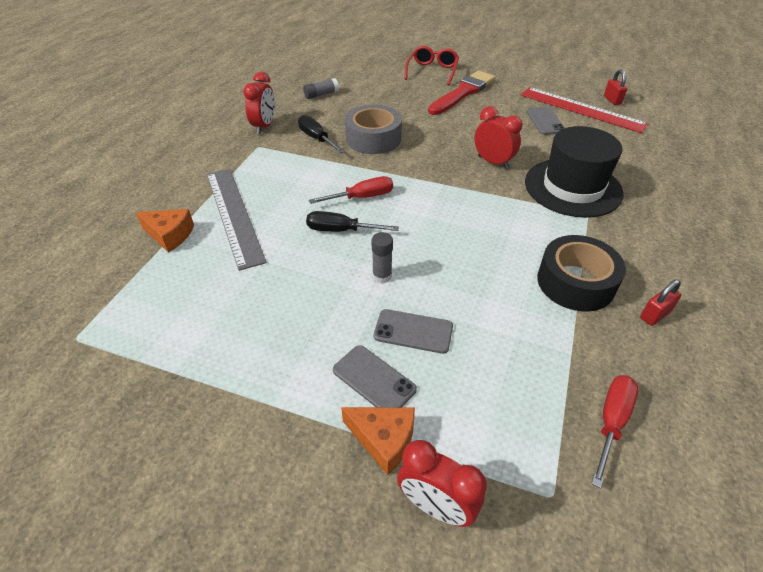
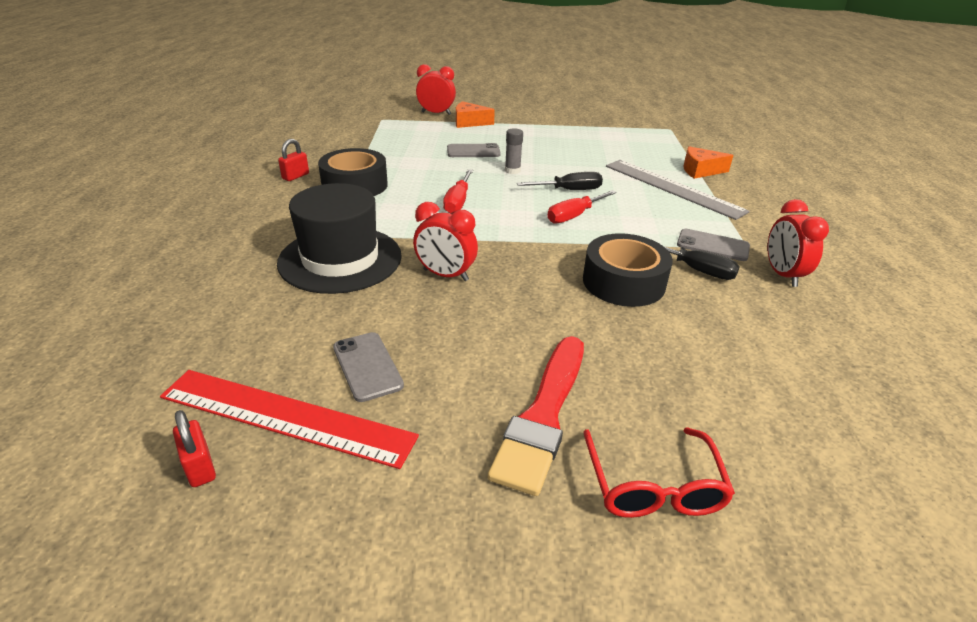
camera: 160 degrees right, 10 degrees down
grey glue stick [303,78,339,99] -> none
grey phone [333,345,417,407] -> grey phone moved to [677,229,750,261]
grey tape [345,105,402,154] -> black tape [583,233,673,307]
red screwdriver [591,375,639,488] -> red screwdriver moved to [443,169,473,214]

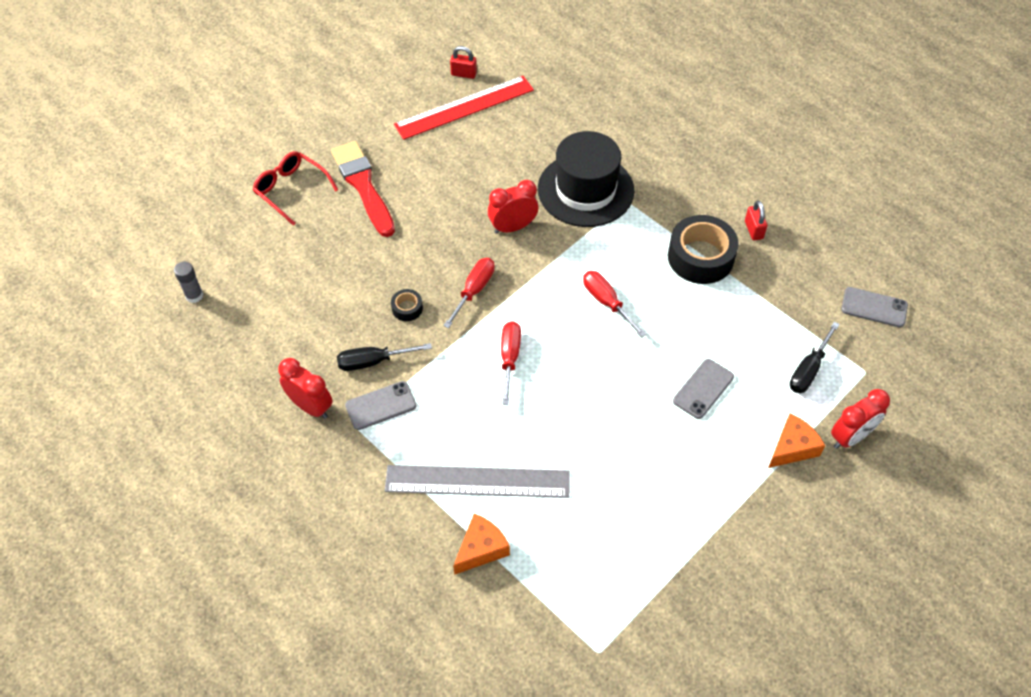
camera: 135 degrees right, 20 degrees up
grey phone [333,332,404,402] -> grey phone moved to [841,287,908,327]
grey glue stick [505,128,523,174] -> grey glue stick moved to [174,262,203,303]
black screwdriver [517,172,603,190] -> black screwdriver moved to [790,322,840,393]
black tape [583,233,673,307] -> black tape [391,289,423,321], size x0.45
none -> red screwdriver [443,258,495,328]

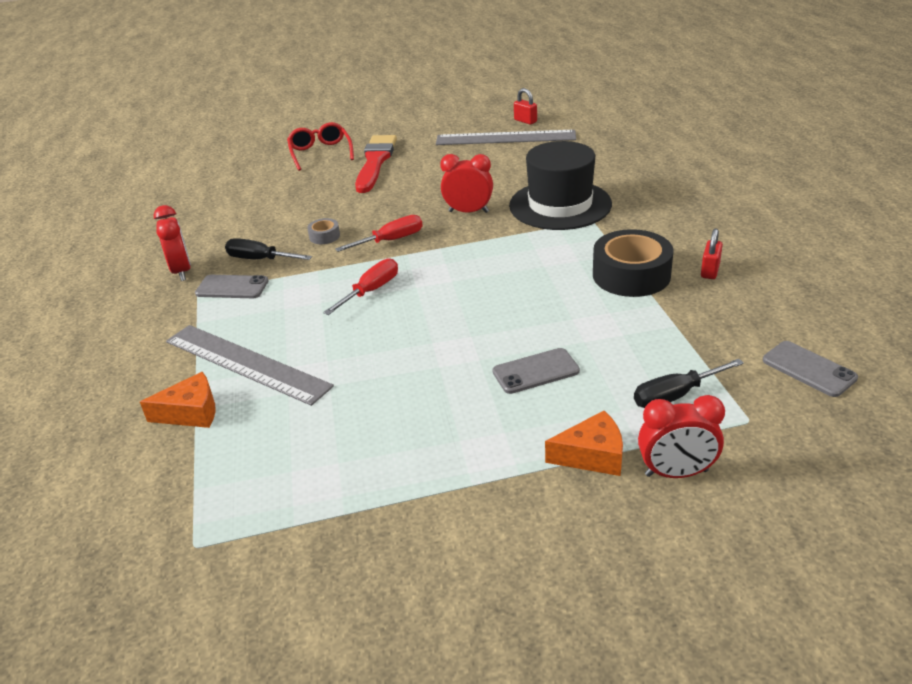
camera: 35 degrees right, 20 degrees down
grey glue stick [174,262,203,303] -> none
black tape [391,289,423,321] -> grey tape [307,218,340,244]
red ruler [394,76,534,140] -> grey ruler [436,130,576,145]
red screwdriver [583,271,646,337] -> none

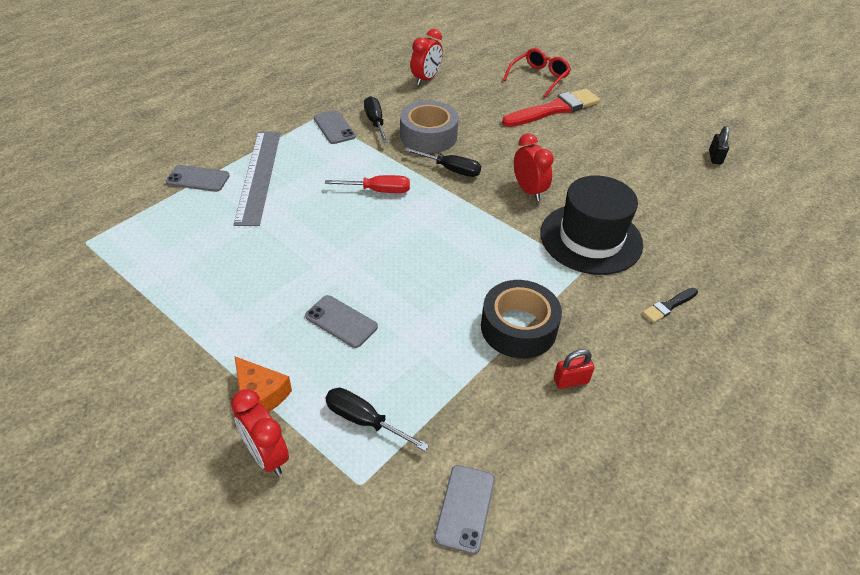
camera: 50 degrees right, 10 degrees up
orange cheese [140,372,215,428] -> grey phone [166,165,230,192]
red clock [154,205,191,281] -> red clock moved to [411,29,443,85]
grey tape [307,218,340,244] -> grey tape [400,101,458,153], size x2.22
red screwdriver [335,215,423,252] -> black screwdriver [404,147,481,177]
grey ruler [436,130,576,145] -> none
red padlock [514,88,537,125] -> black padlock [709,126,729,164]
none -> black brush [643,288,698,323]

